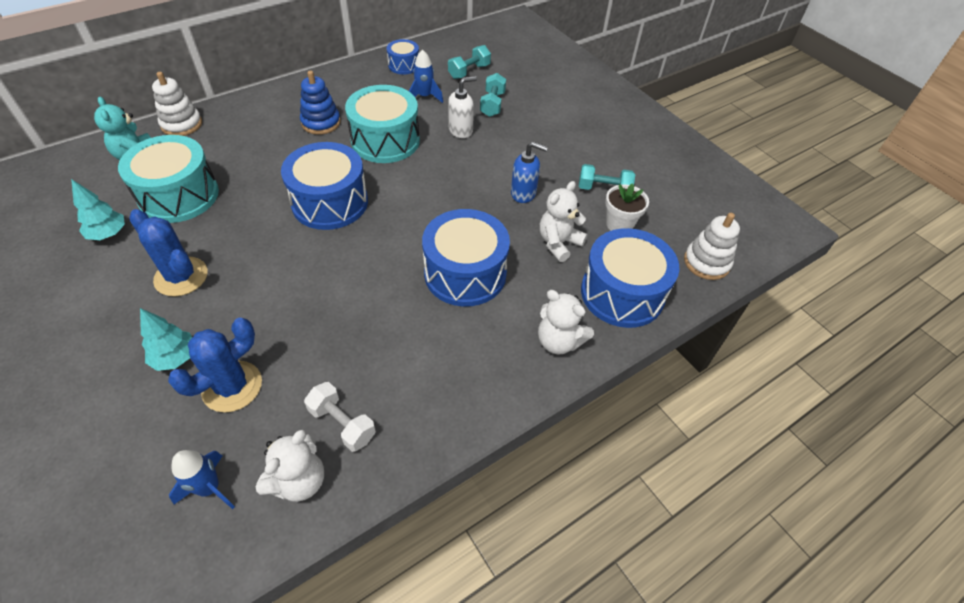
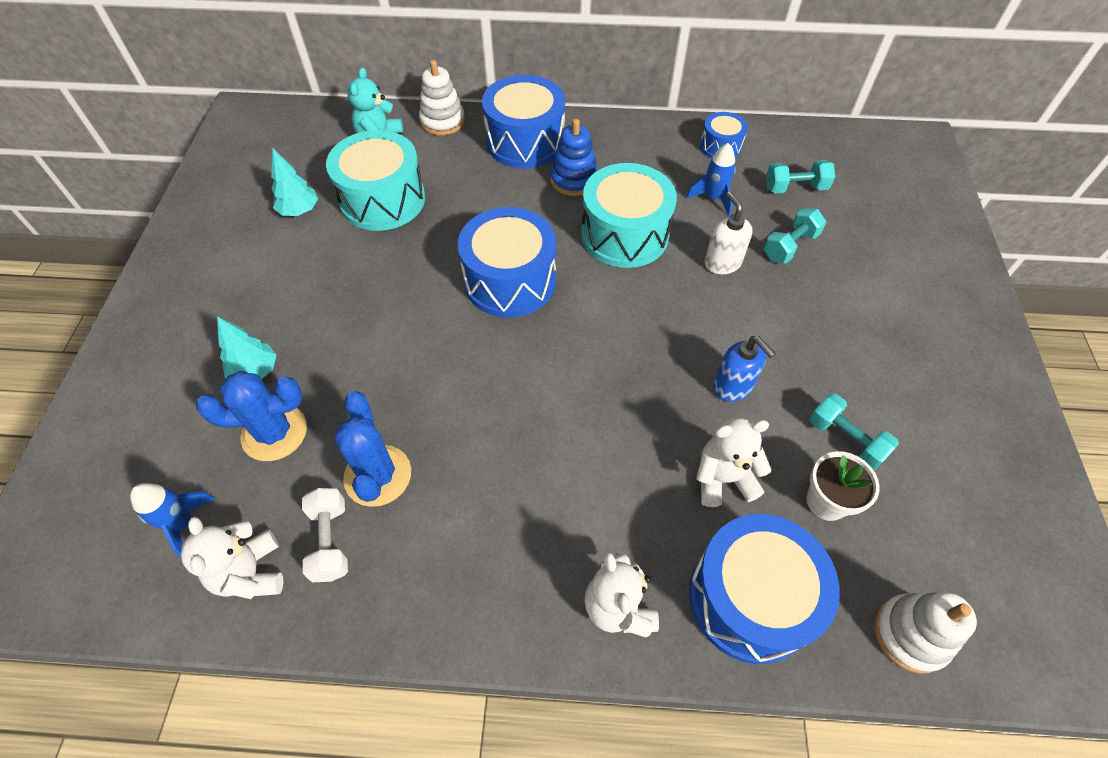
camera: 40 degrees right, 5 degrees up
blue cactus [129,209,208,296] -> blue cactus moved to [334,391,411,507]
white teddy bear [255,430,324,502] -> white teddy bear turned 90 degrees clockwise [181,516,283,599]
blue drum [422,209,510,307] -> blue drum moved to [482,75,565,168]
white soap dispenser [448,76,477,138] -> white soap dispenser turned 120 degrees counterclockwise [705,192,753,274]

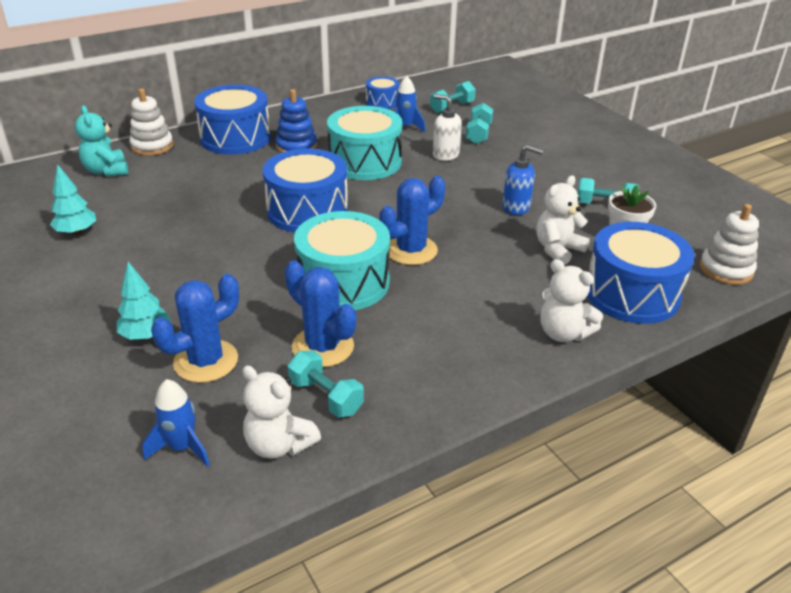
camera: 35 degrees left, 20 degrees down
white dumbbell [302,488,348,582] -> turquoise dumbbell [288,350,364,418]
turquoise drum [326,130,425,231] -> turquoise drum moved to [294,211,390,310]
none -> blue cactus [380,176,445,265]

